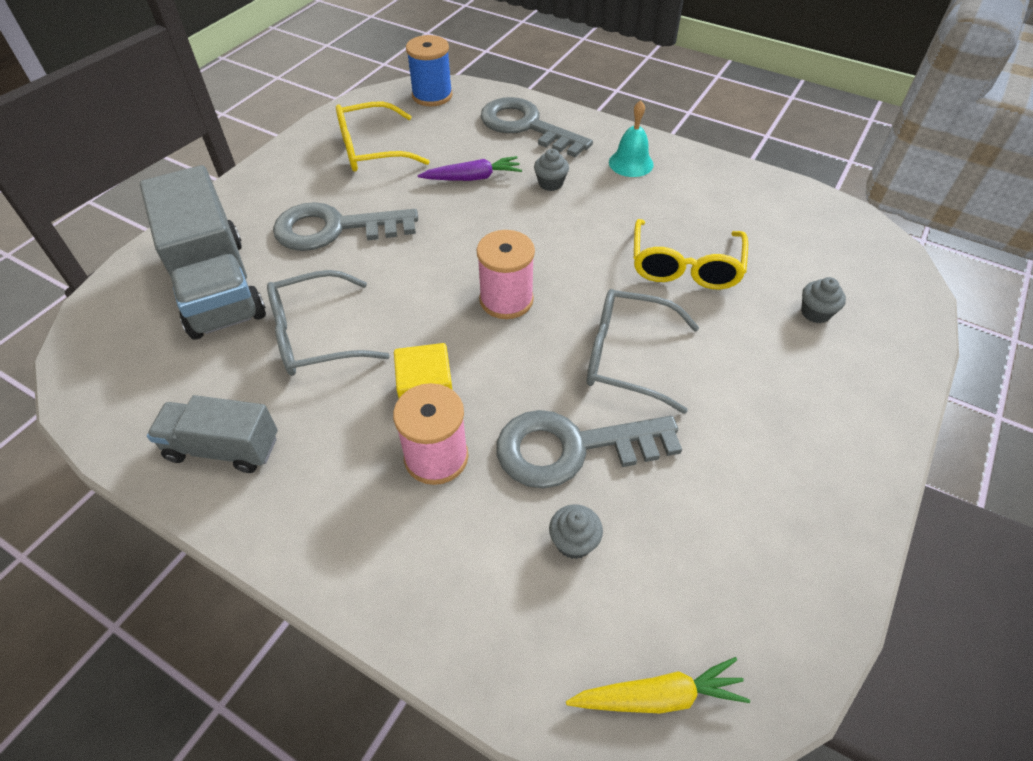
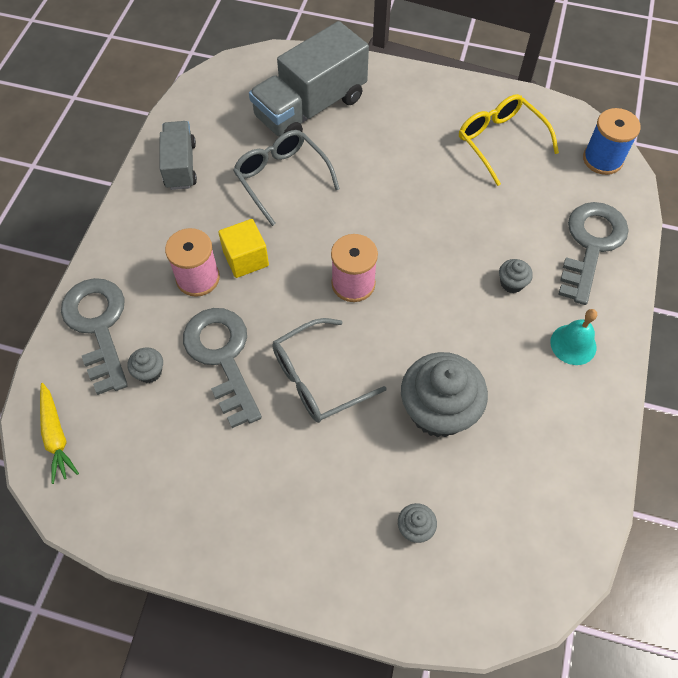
camera: 75 degrees right, 10 degrees up
grey key [273,202,418,251] -> grey key moved to [61,278,128,395]
purple carrot [418,156,522,181] -> none
grey glasses [587,289,699,414] -> grey glasses turned 120 degrees counterclockwise [272,318,387,423]
yellow glasses [634,219,748,289] -> grey cupcake [401,352,488,438]

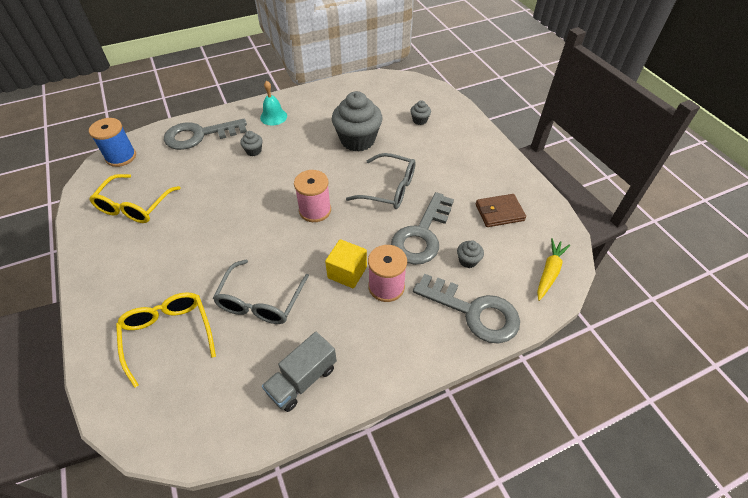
camera: 130 degrees left, 10 degrees down
grey key [61,278,128,395] -> grey key turned 90 degrees counterclockwise [413,274,520,344]
grey truck [249,21,369,137] -> yellow glasses [116,292,216,388]
none -> brown wallet [476,194,526,227]

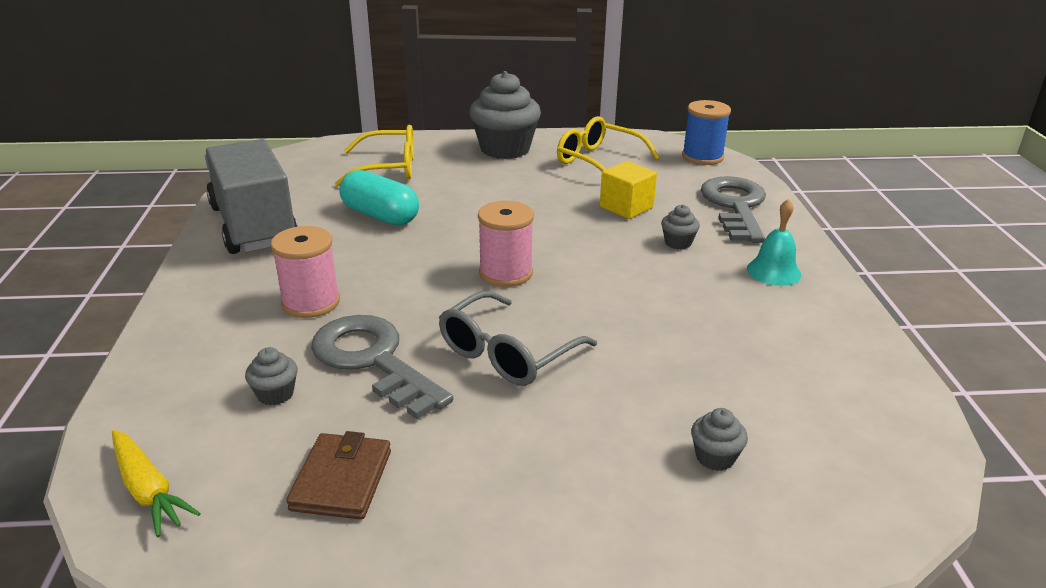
camera: 110 degrees right, 20 degrees down
grey glasses [213,260,309,324] -> turquoise capsule [339,170,419,226]
grey truck [262,332,337,412] -> grey truck [205,139,298,254], size x1.74
yellow cube [325,239,367,288] -> yellow cube moved to [600,161,657,219]
grey cupcake [332,91,382,152] -> grey cupcake moved to [469,71,541,159]
grey key [413,274,520,344] -> none

